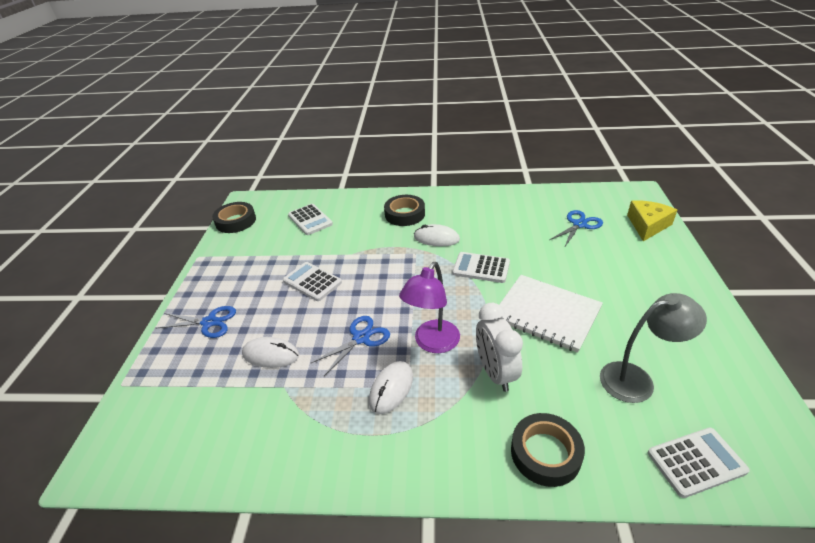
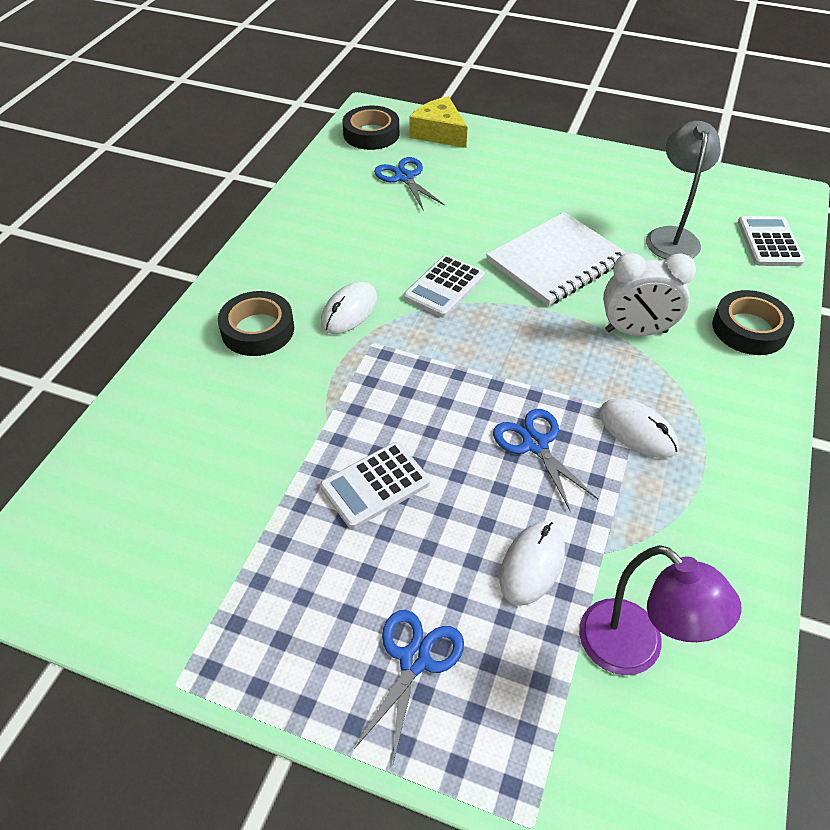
camera: 75 degrees left, 10 degrees up
black tape [212,202,256,233] -> black tape moved to [342,106,399,150]
white calculator [288,204,333,235] -> none
purple lamp [399,262,460,353] -> purple lamp moved to [579,545,741,675]

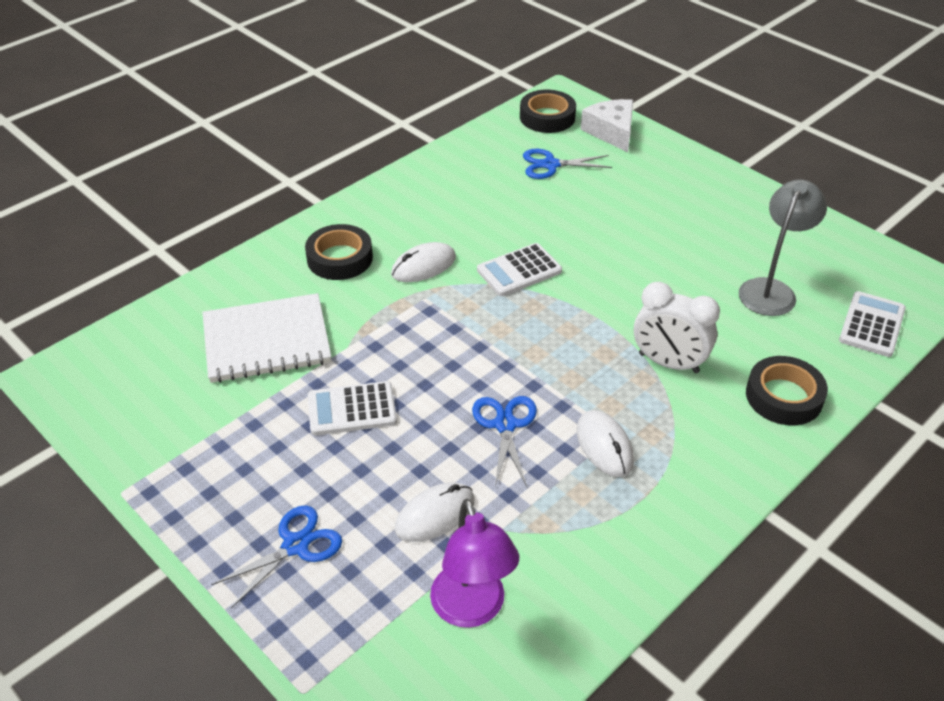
camera: 25 degrees right, 5 degrees down
blue scissors [374,157,445,211] -> blue scissors turned 90 degrees counterclockwise [523,149,612,179]
yellow cheese [409,97,467,148] -> white cheese [580,99,633,152]
white notebook [486,212,627,306] -> white notebook moved to [202,293,331,383]

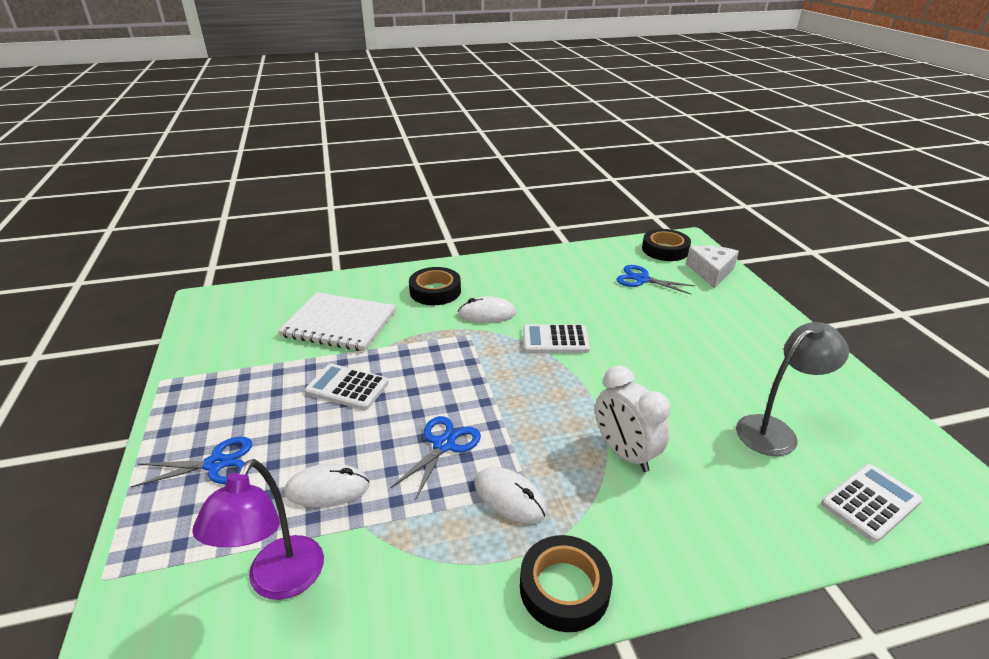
camera: 30 degrees right, 10 degrees down
white mouse [577,410,634,477] -> white mouse turned 60 degrees counterclockwise [475,467,547,523]
black tape [746,356,828,425] -> black tape moved to [520,535,613,632]

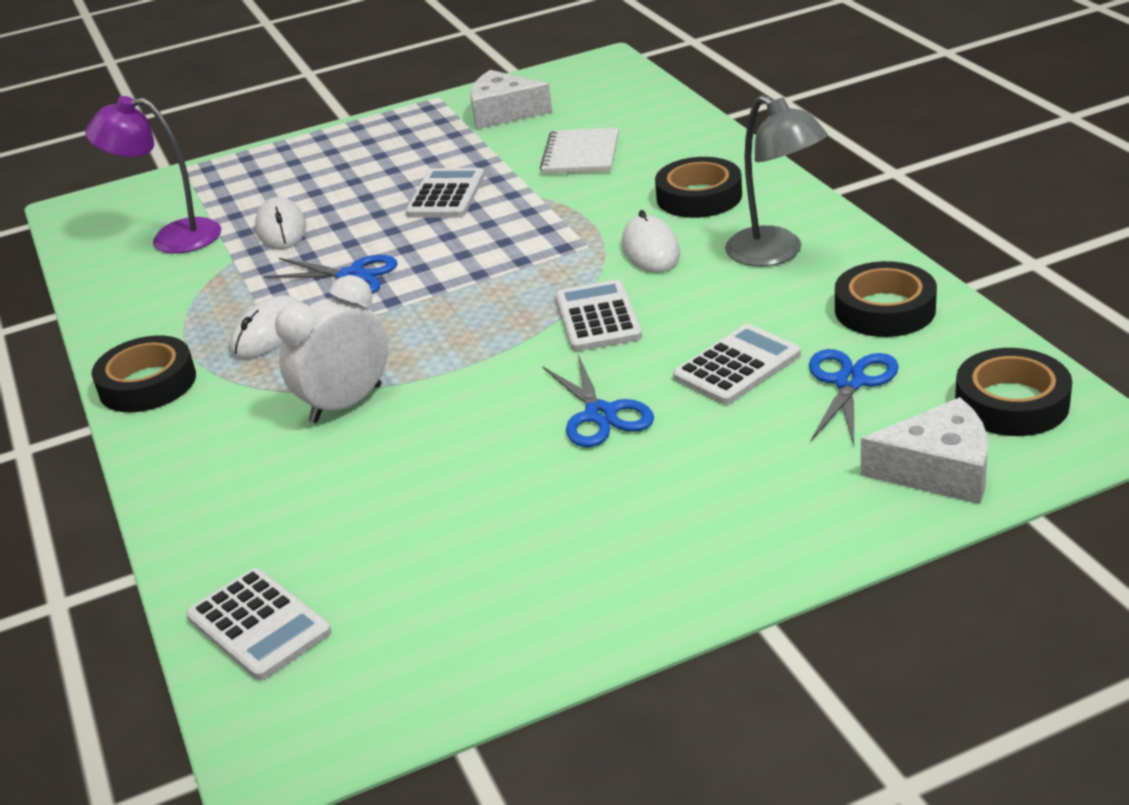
camera: 85 degrees right, 0 degrees up
blue scissors [131,437,252,488] -> blue scissors moved to [542,355,654,447]
white notebook [278,292,396,351] -> white notebook [540,127,619,174], size x0.65
grey lamp [736,322,849,456] -> grey lamp moved to [725,95,828,266]
none -> white cheese [470,70,552,129]
none -> white calculator [673,324,801,405]
none -> black tape [835,261,937,337]

